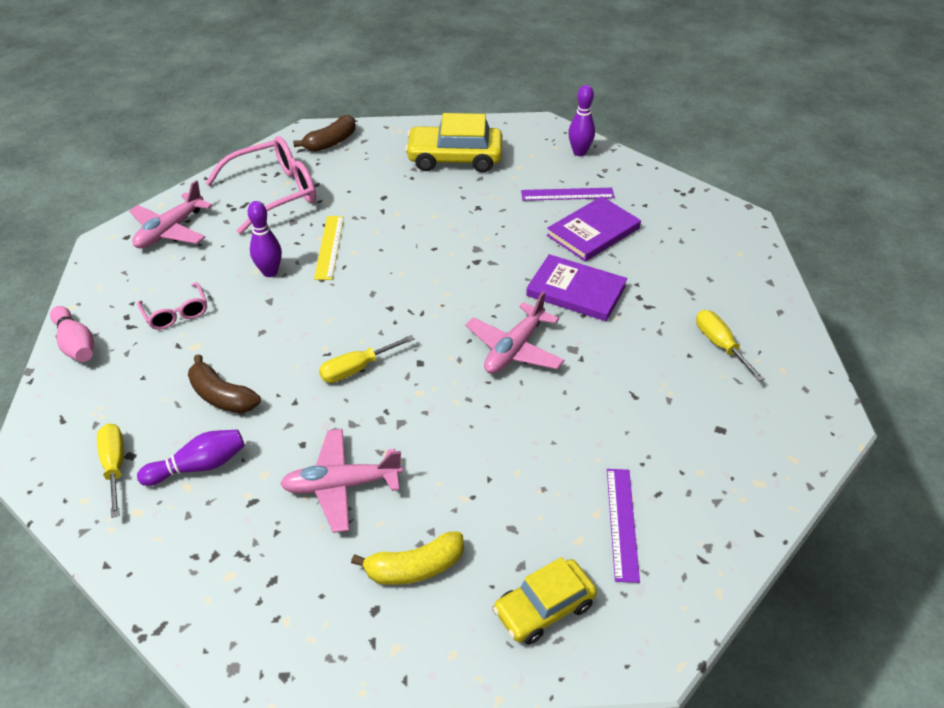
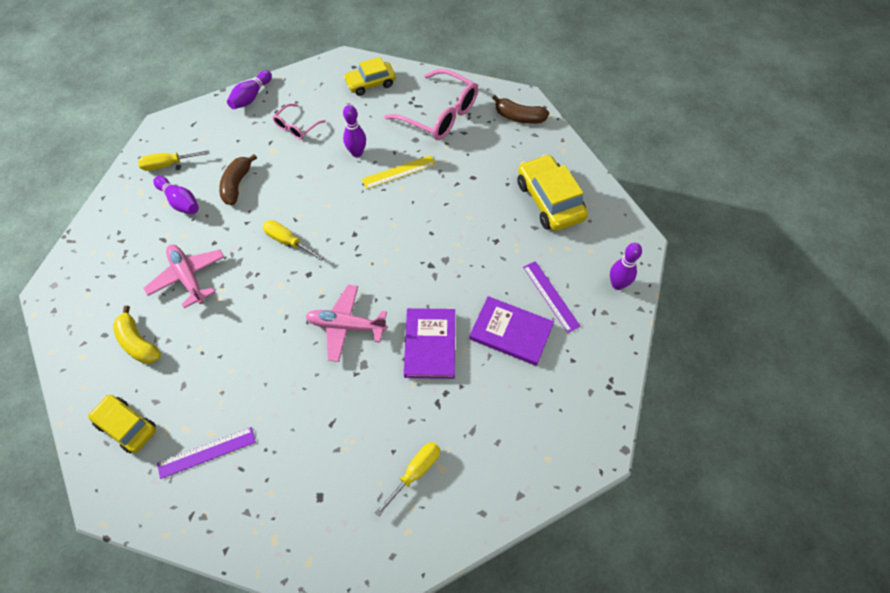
camera: 65 degrees right, 15 degrees up
pink bowling pin [50,306,94,362] -> purple bowling pin [227,70,272,109]
yellow screwdriver [97,424,124,518] -> yellow screwdriver turned 150 degrees counterclockwise [138,150,209,171]
pink plane [129,180,212,248] -> yellow car [344,57,396,96]

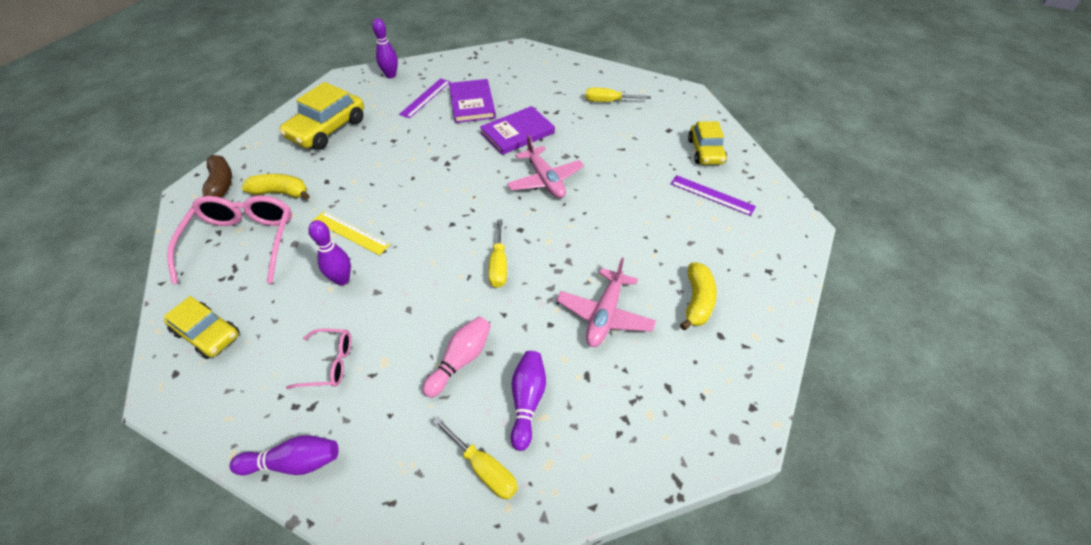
camera: 125 degrees left, 10 degrees down
yellow car [88,395,156,453] -> yellow car moved to [688,121,727,165]
brown banana [219,154,257,205] -> pink bowling pin [422,317,491,398]
none -> yellow banana [242,174,310,200]

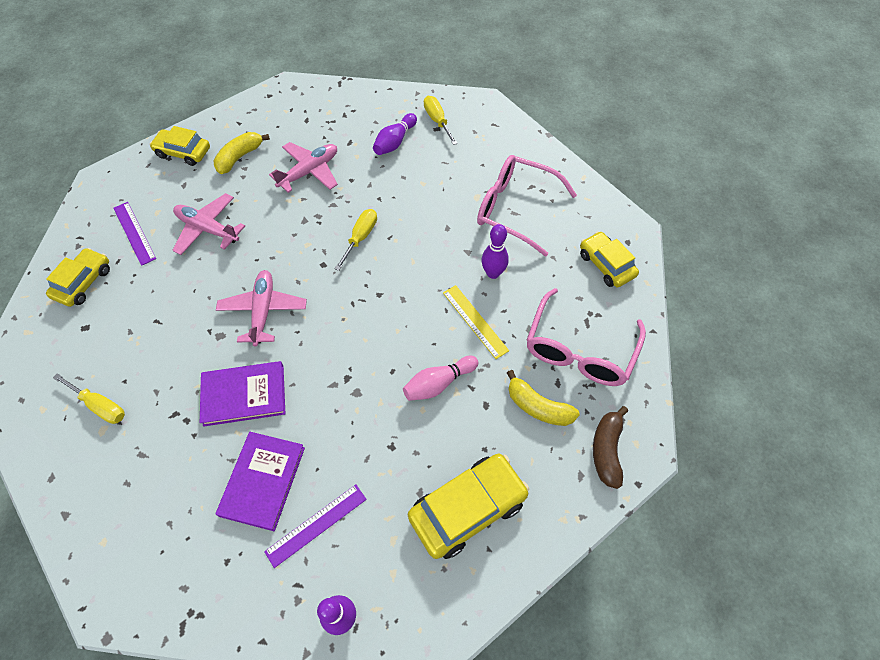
camera: 155 degrees left, 10 degrees up
purple bowling pin [229,435,339,475] -> none
pink glasses [286,328,351,389] -> pink glasses [477,155,577,256], size x1.91
pink bowling pin [422,317,491,398] -> pink bowling pin moved to [403,356,478,401]
none -> yellow car [150,126,210,166]
none -> pink plane [172,193,245,255]

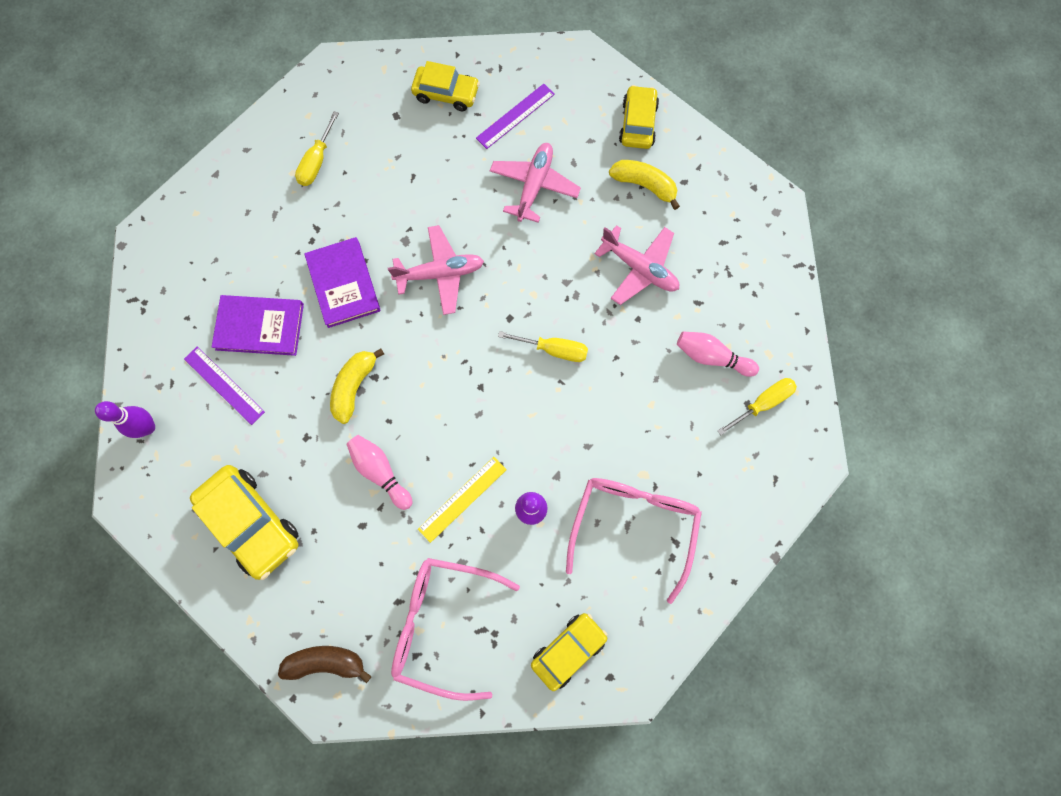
camera: 80 degrees right, 15 degrees up
purple bowling pin [373,113,417,155] -> pink bowling pin [677,332,759,377]
yellow banana [507,370,580,426] -> yellow banana moved to [330,348,384,424]

